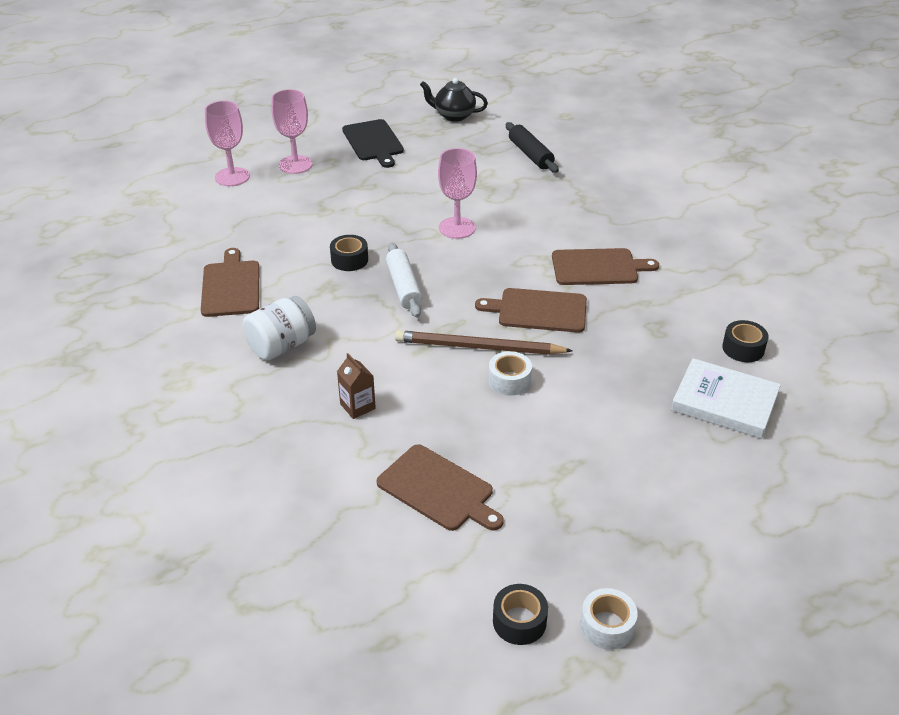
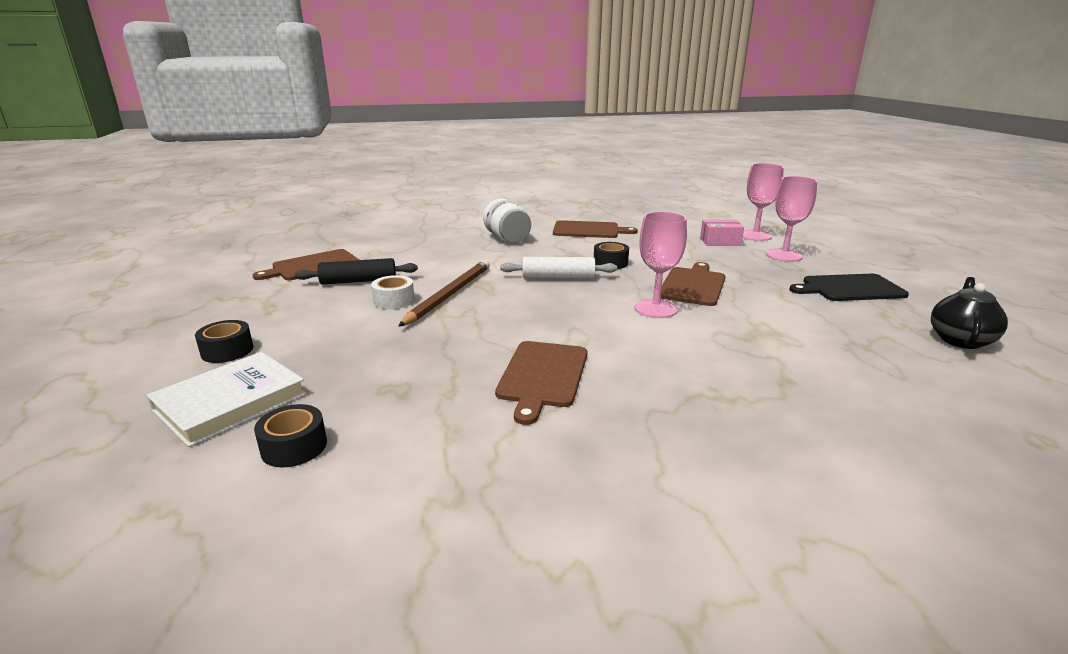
camera: 105 degrees right, 15 degrees down
brown carton [337,353,376,419] -> none
brown cutting board [475,288,587,333] -> brown cutting board moved to [661,262,726,306]
black tape [493,584,548,645] -> black tape moved to [195,320,253,363]
black rolling pin [506,122,559,173] -> black rolling pin moved to [295,258,418,284]
white tape [580,588,638,650] -> none
none -> pink box [700,219,744,246]

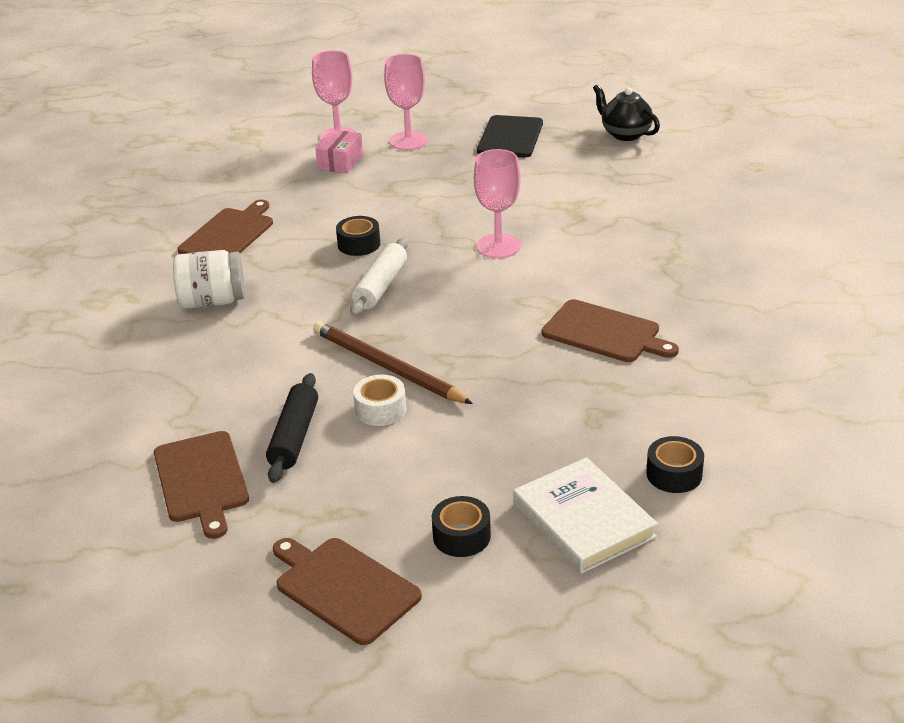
camera: 70 degrees left, 10 degrees up
brown cutting board [661,262,726,306] -> brown cutting board moved to [273,538,422,645]

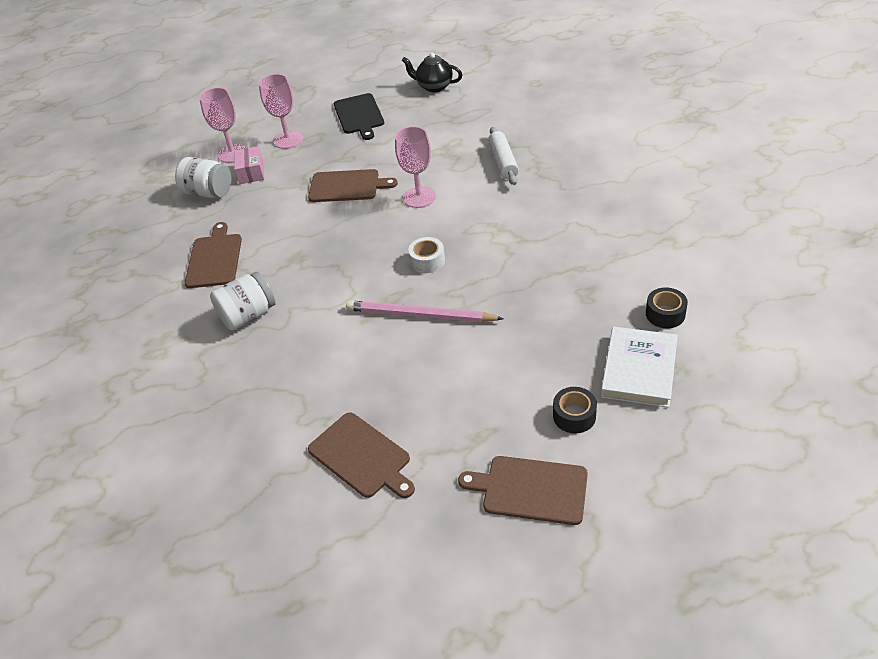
camera: 25 degrees left, 10 degrees up
black rolling pin [266,373,318,483] -> none
brown pencil [313,321,473,404] -> pink pencil [346,301,504,322]
black tape [336,216,380,256] -> none
white rolling pin [350,238,408,316] -> white rolling pin moved to [488,127,519,185]
white tape [353,375,406,426] -> white tape moved to [408,237,445,273]
white book [513,457,658,574] -> white book turned 75 degrees clockwise [601,326,678,408]
brown cutting board [542,299,679,362] -> brown cutting board moved to [308,169,398,202]
none -> white jar [175,157,231,198]

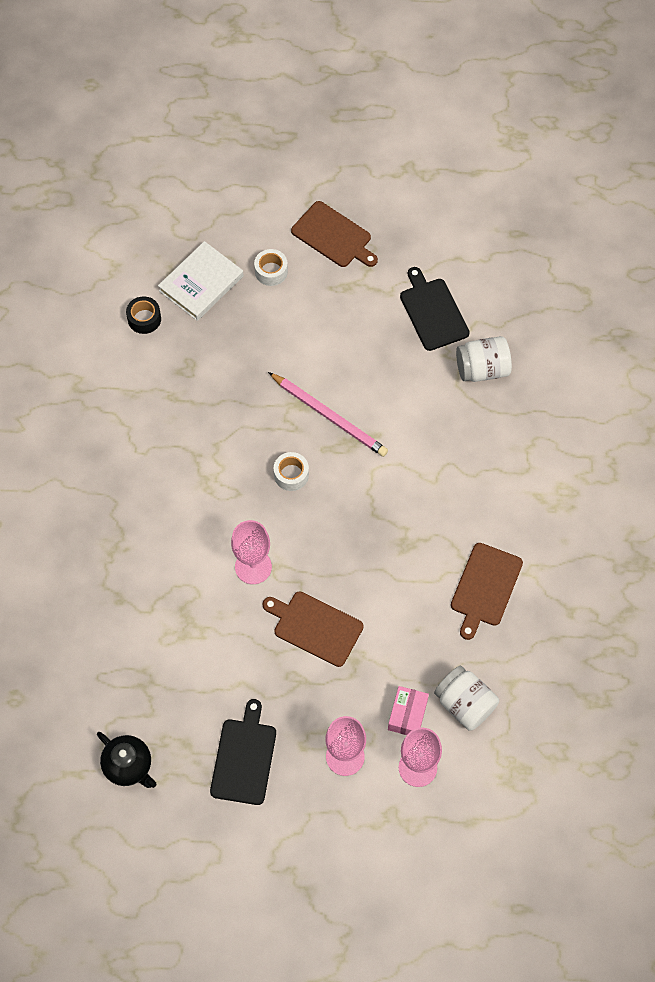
camera: 160 degrees left, 20 degrees up
white jar [210,272,276,330] -> white jar moved to [456,336,512,382]
brown cutting board [308,412,415,498] -> black cutting board [400,267,470,351]
white rolling pin [488,127,519,185] -> none
black tape [553,387,597,434] -> white tape [254,249,288,286]

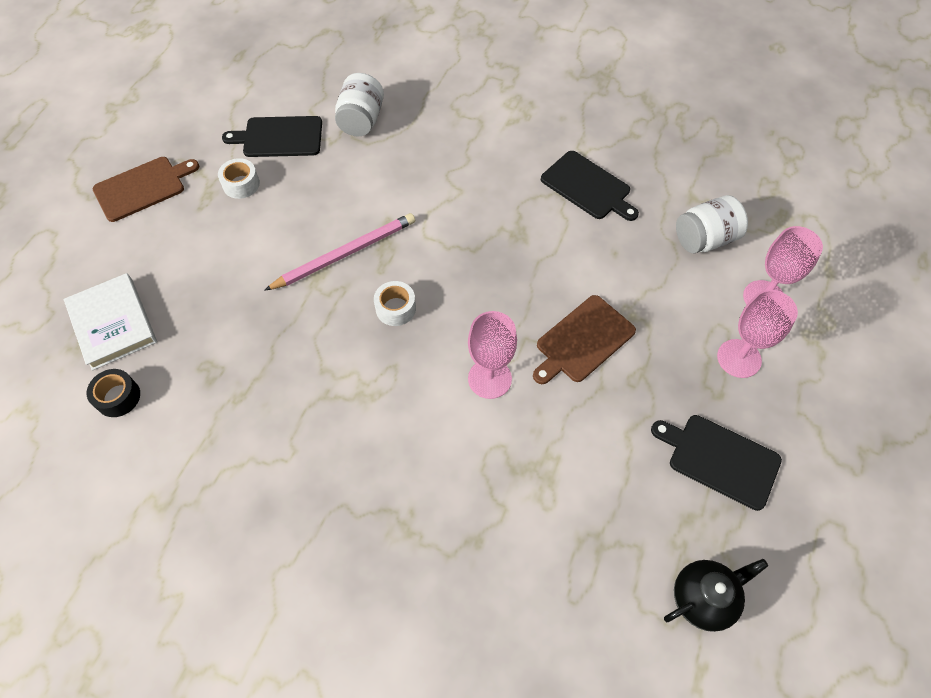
camera: 70 degrees left, 5 degrees down
white tape [254,249,288,286] -> white tape moved to [218,158,260,199]
pink box [388,686,429,735] -> none
brown cutting board [451,543,523,640] -> black cutting board [541,151,639,221]

